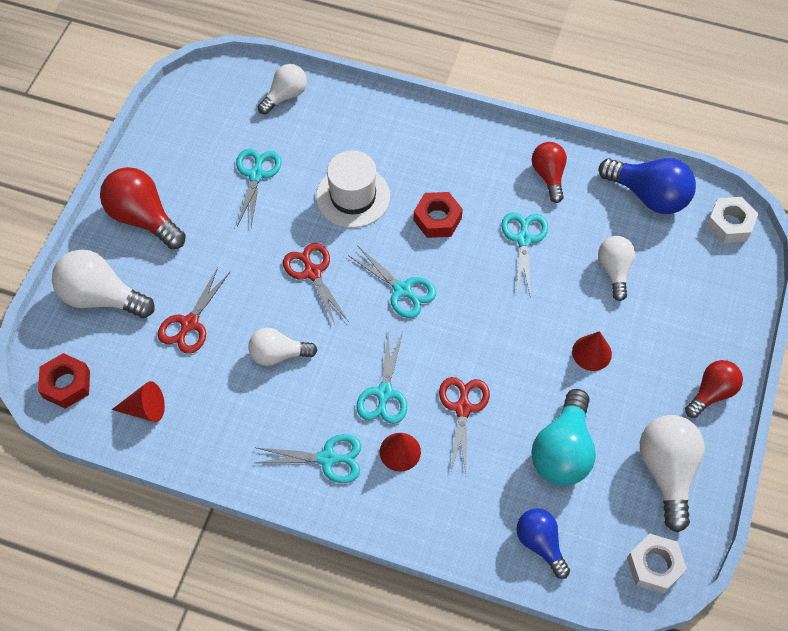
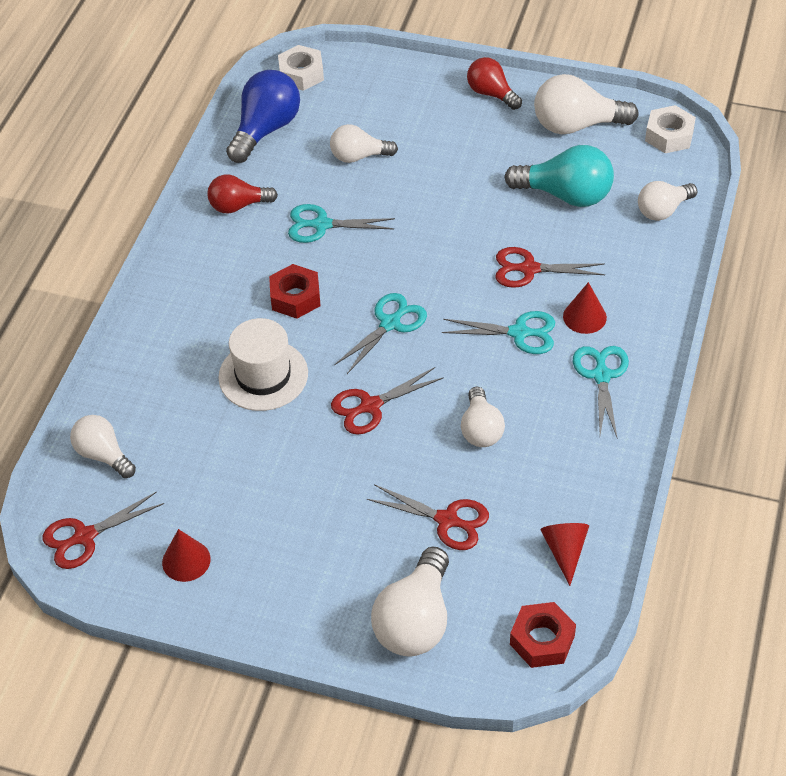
camera: 90 degrees left, 10 degrees down
red light bulb [100,167,186,249] -> none
turquoise scissors [236,149,282,227] -> none
blue light bulb [516,508,570,579] -> white light bulb [638,181,697,221]
red cone [572,331,612,371] -> red cone moved to [162,529,210,582]
none -> red scissors [43,491,164,569]

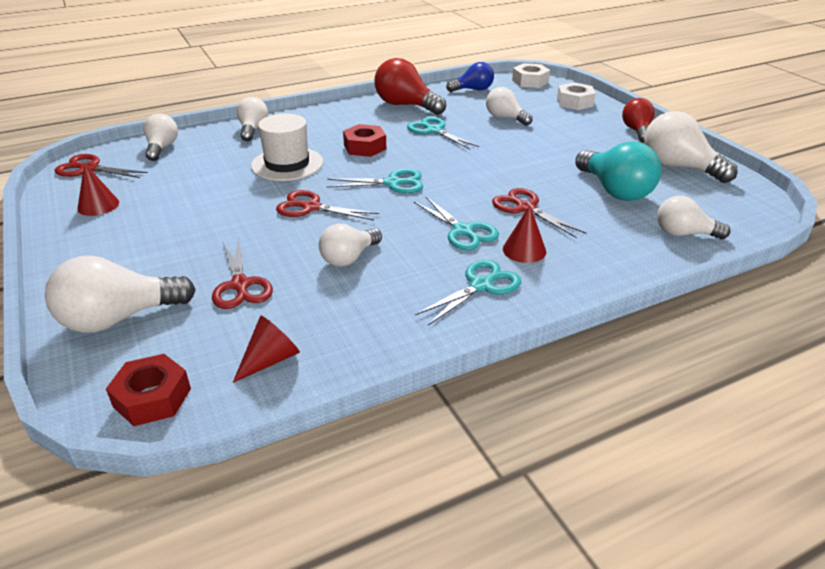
camera: 45 degrees right, 15 degrees down
red light bulb [207,174,278,214] -> red light bulb [375,58,446,115], size x1.57
blue light bulb [226,70,300,163] -> blue light bulb [446,62,494,92], size x0.64
white nut [645,105,696,153] -> white nut moved to [557,82,596,110]
none -> white light bulb [237,97,268,141]

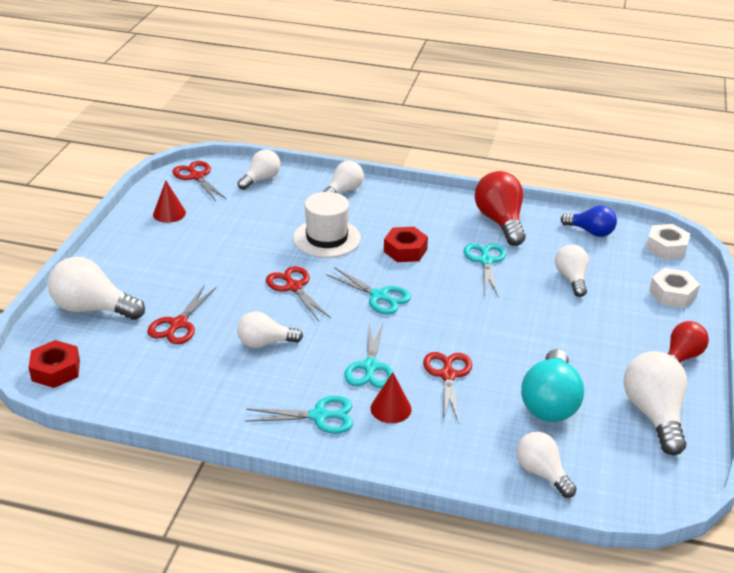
camera: 40 degrees right, 0 degrees up
red cone [233,315,300,383] -> none

